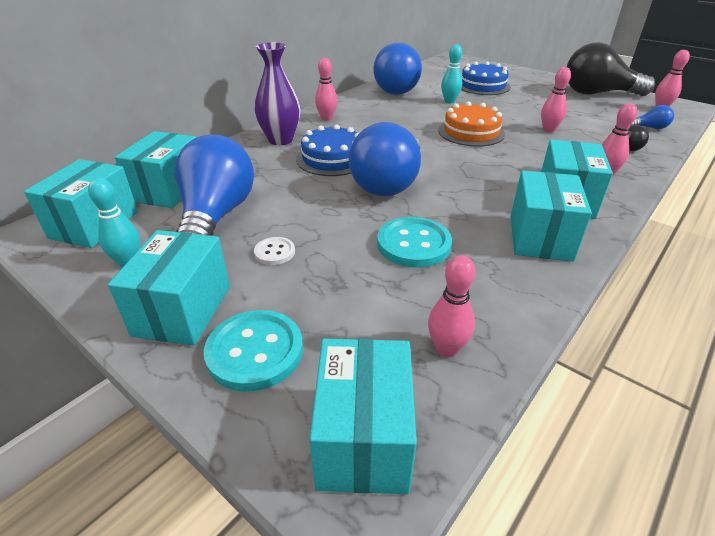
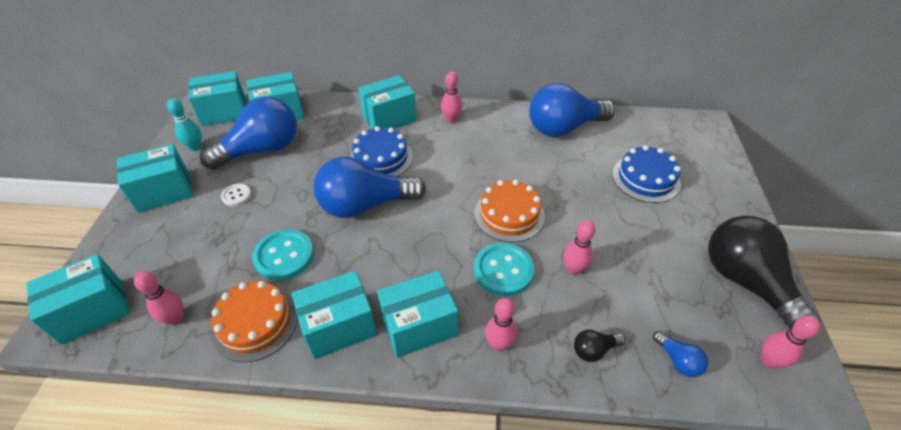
camera: 55 degrees right, 10 degrees up
turquoise button [204,310,303,392] -> turquoise button moved to [474,243,534,296]
purple vase [255,42,300,145] -> turquoise box [358,75,417,129]
turquoise bowling pin [441,44,462,104] -> none
none -> orange cake [211,281,298,362]

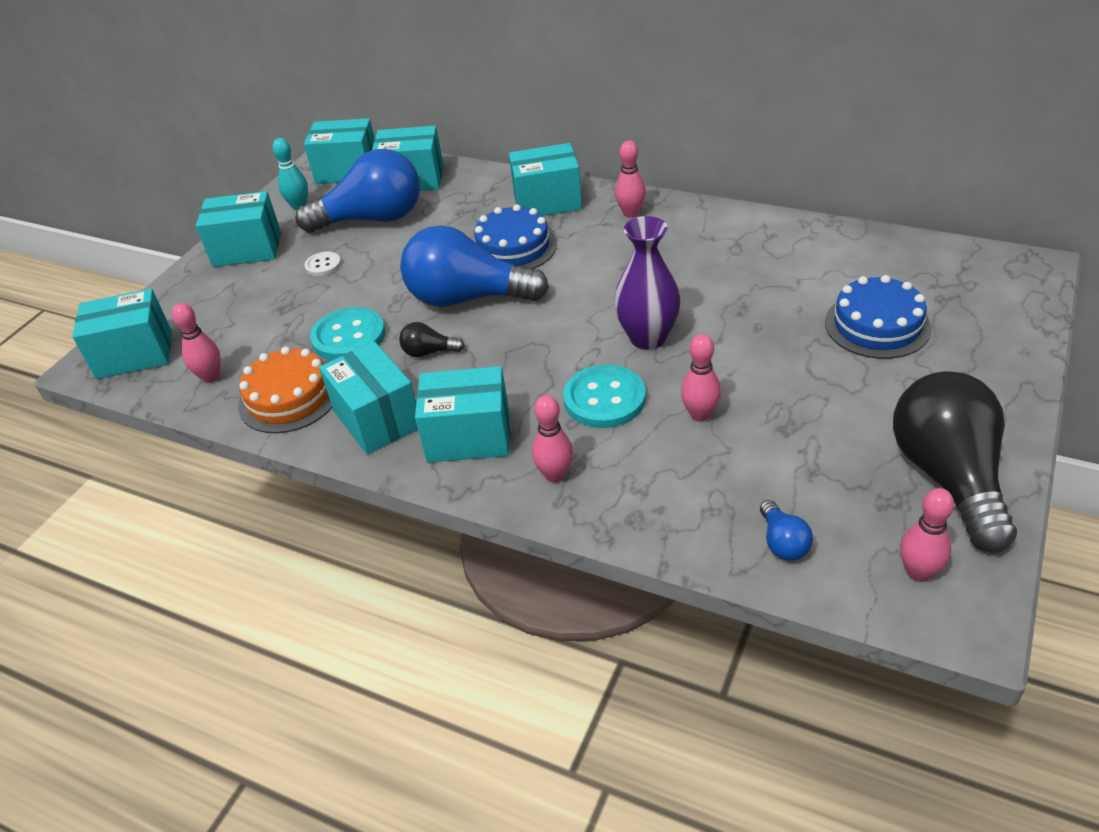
camera: 25 degrees right, 5 degrees down
turquoise box [292,271,377,359] -> turquoise box turned 60 degrees clockwise [319,341,418,455]
orange cake [474,180,545,242] -> purple vase [614,216,681,350]
blue light bulb [529,83,615,137] -> none
black light bulb [574,330,625,362] -> black light bulb moved to [399,322,465,357]

